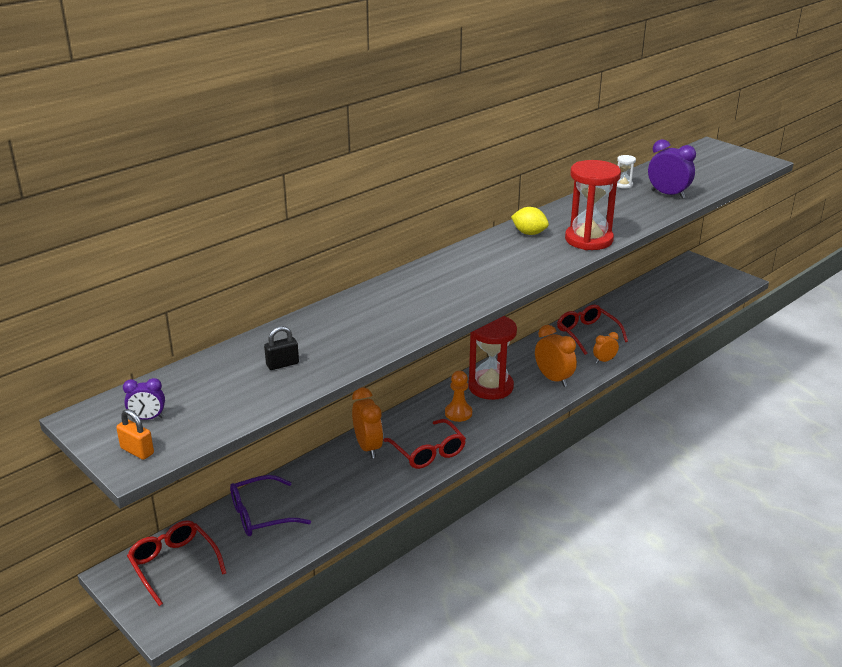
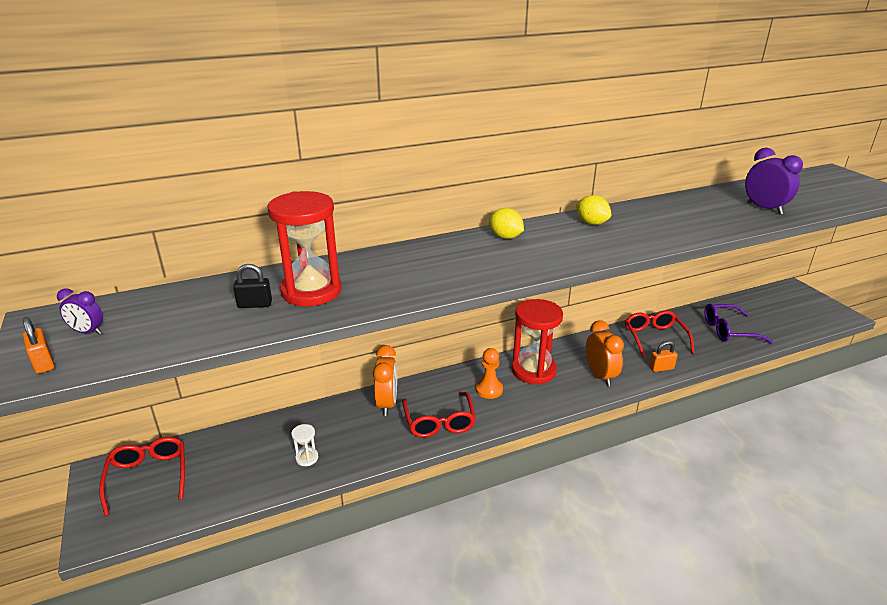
camera: 20 degrees right, 0 degrees up
purple glasses [230,475,311,536] -> purple glasses moved to [704,304,772,344]
red hourglass [565,160,621,250] -> red hourglass moved to [267,191,342,306]
orange clock [593,332,619,363] -> orange padlock [649,341,678,372]
white hourglass [617,155,636,189] -> white hourglass moved to [291,424,318,466]
none -> yellow lemon [489,208,524,239]

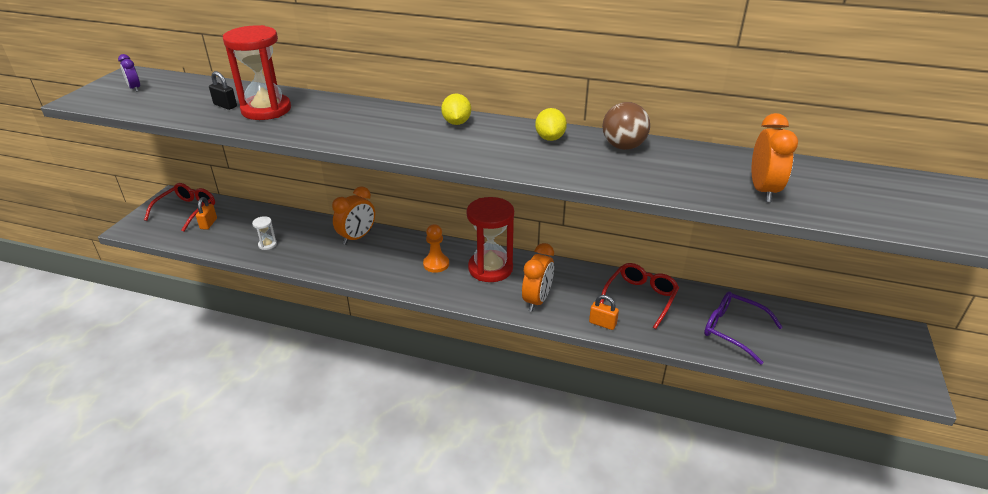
camera: 40 degrees right, 5 degrees up
orange padlock [23,317,54,374] -> orange padlock moved to [196,197,217,230]
red glasses [402,392,476,437] -> none
purple clock [745,148,803,214] -> orange clock [752,113,798,202]
none -> brown ball [602,102,650,150]

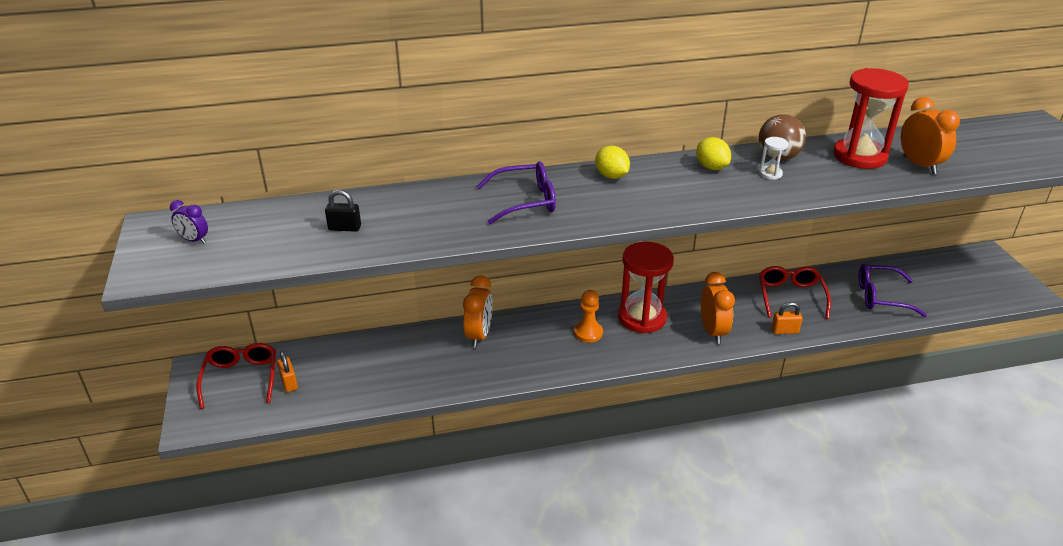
camera: 30 degrees left, 0 degrees up
red hourglass [223,25,291,120] -> red hourglass moved to [833,68,909,169]
white hourglass [252,216,277,250] -> white hourglass moved to [759,137,789,180]
none -> purple glasses [477,161,556,224]

